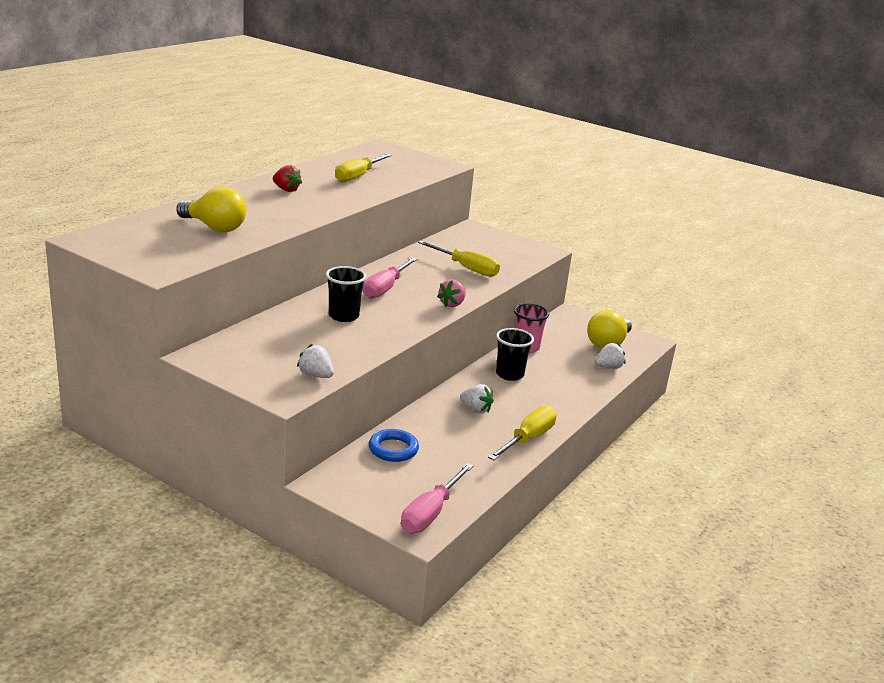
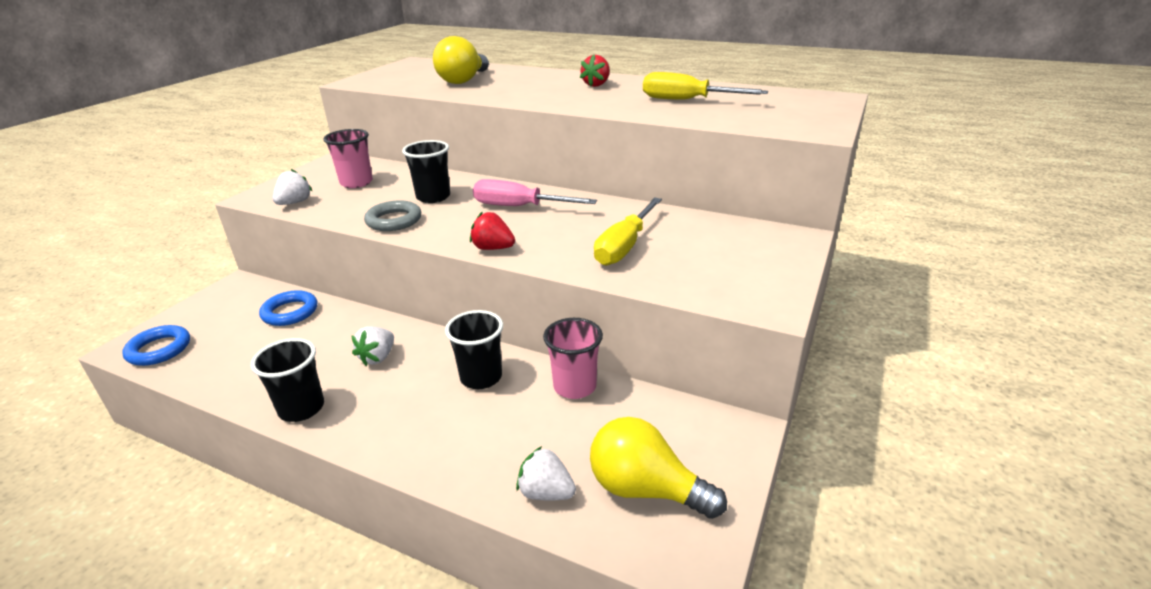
camera: 85 degrees right, 5 degrees up
pink screwdriver [401,463,474,533] -> blue ring [122,325,190,366]
pink strawberry [437,279,466,307] -> red strawberry [470,212,515,250]
yellow screwdriver [488,406,557,460] -> black cup [251,338,324,422]
white strawberry [595,343,626,369] -> white strawberry turned 150 degrees clockwise [516,446,576,501]
none -> pink cup [323,129,373,188]
none -> grey ring [364,200,421,231]

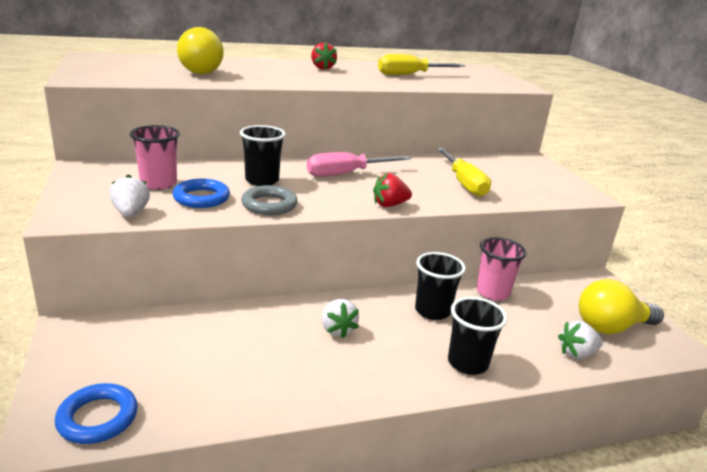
camera: 45 degrees left, 5 degrees down
black cup [251,338,324,422] -> black cup moved to [448,297,507,375]
blue ring [259,290,317,326] -> blue ring moved to [173,179,230,208]

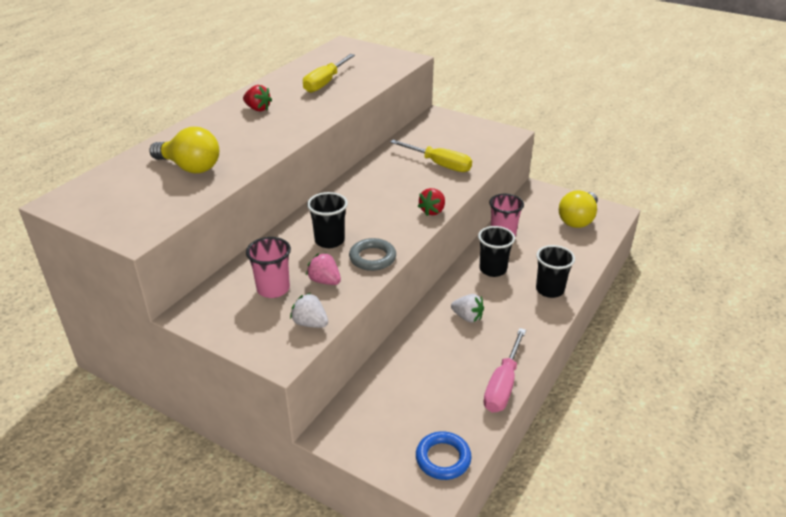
camera: 40 degrees left, 10 degrees up
blue ring [173,179,230,208] -> pink strawberry [306,253,341,285]
pink screwdriver [307,152,411,177] -> pink screwdriver moved to [483,328,526,412]
white strawberry [558,320,603,359] -> none

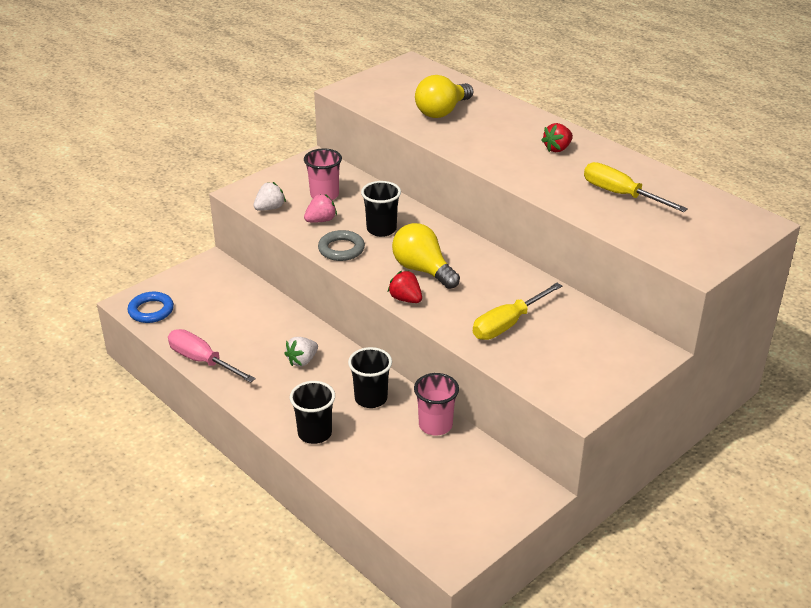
camera: 105 degrees right, 0 degrees up
yellow light bulb [559,191,598,228] -> yellow light bulb moved to [392,223,460,289]

